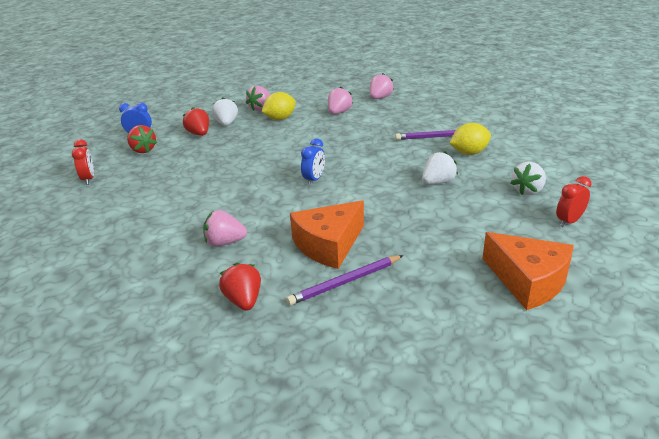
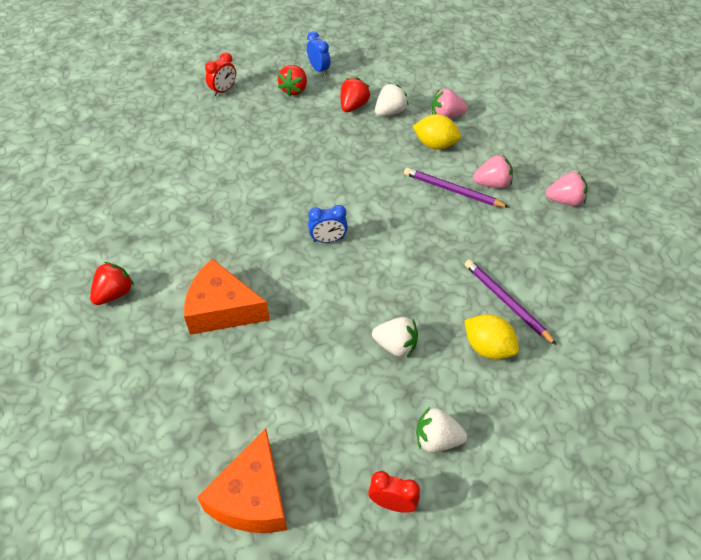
camera: 55 degrees right, 20 degrees up
pink strawberry [203,210,247,246] -> none
purple pencil [286,255,404,305] -> purple pencil moved to [404,168,509,207]

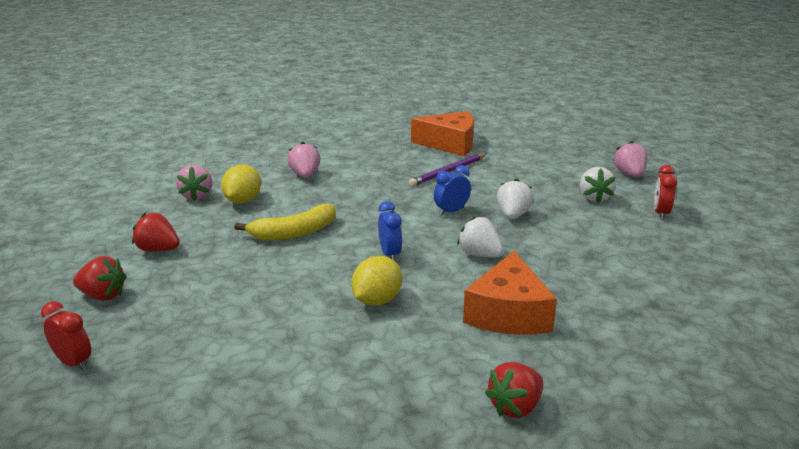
camera: 95 degrees left, 25 degrees down
red strawberry [90,262,134,305] -> red strawberry turned 75 degrees counterclockwise [485,362,543,418]
orange cheese [197,428,287,533] -> orange cheese moved to [411,111,474,156]
blue clock [307,31,330,76] -> blue clock moved to [434,165,471,216]
white strawberry [375,83,409,116] -> white strawberry moved to [457,216,504,258]
purple pencil [404,168,509,207] -> none
yellow lemon [464,314,519,359] -> yellow lemon moved to [351,256,402,306]
pink strawberry [546,172,588,206] -> pink strawberry moved to [613,141,648,177]
none -> yellow banana [234,204,336,241]

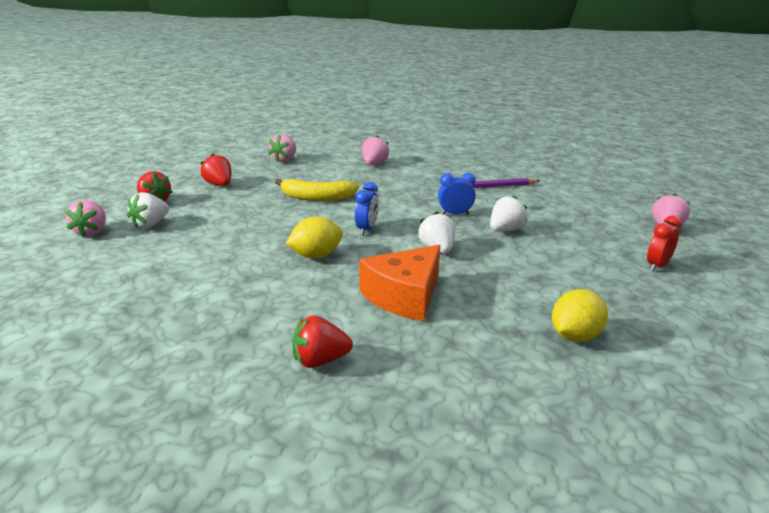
camera: 30 degrees right, 0 degrees up
red clock [41,301,91,371] -> pink strawberry [65,200,106,238]
yellow lemon [221,165,261,204] -> yellow lemon moved to [552,289,608,342]
orange cheese [411,111,474,156] -> none
white strawberry [580,167,616,203] -> white strawberry moved to [127,192,170,228]

